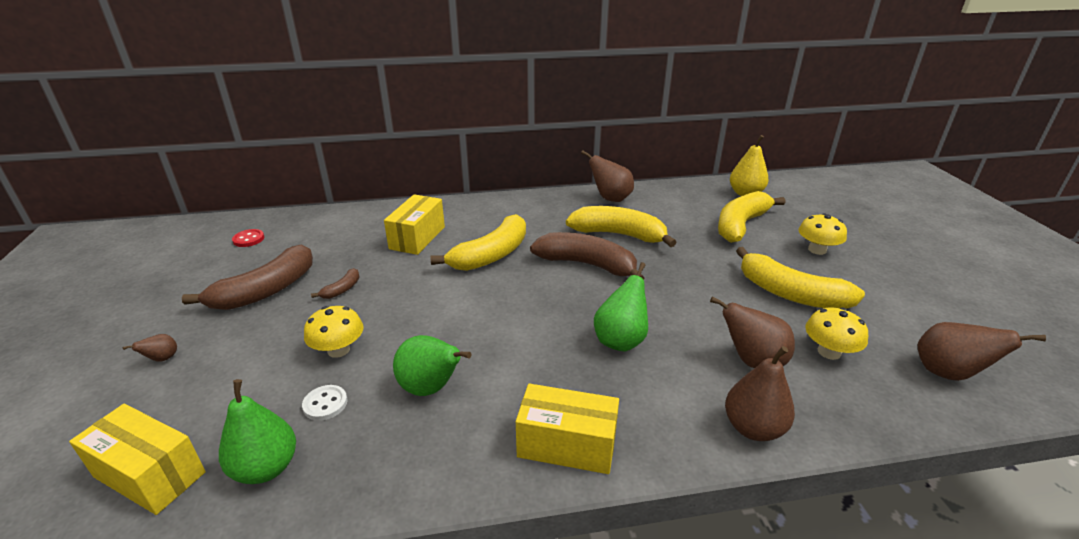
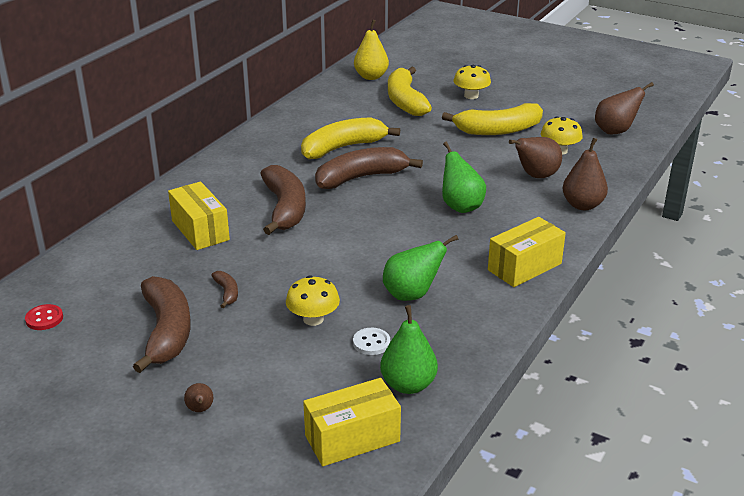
camera: 50 degrees left, 0 degrees up
yellow banana [430,214,526,271] -> brown banana [260,165,306,235]
brown pear [581,150,634,202] -> none

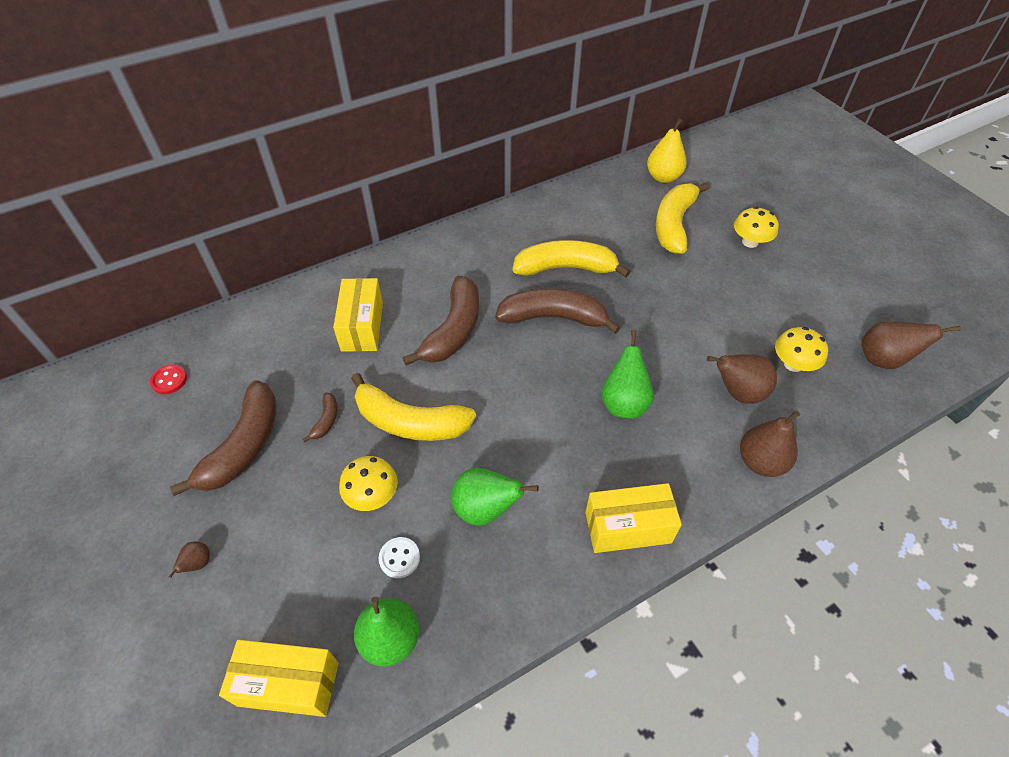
camera: 30 degrees right, 20 degrees up
yellow banana [442,103,543,135] -> yellow banana moved to [351,373,476,441]

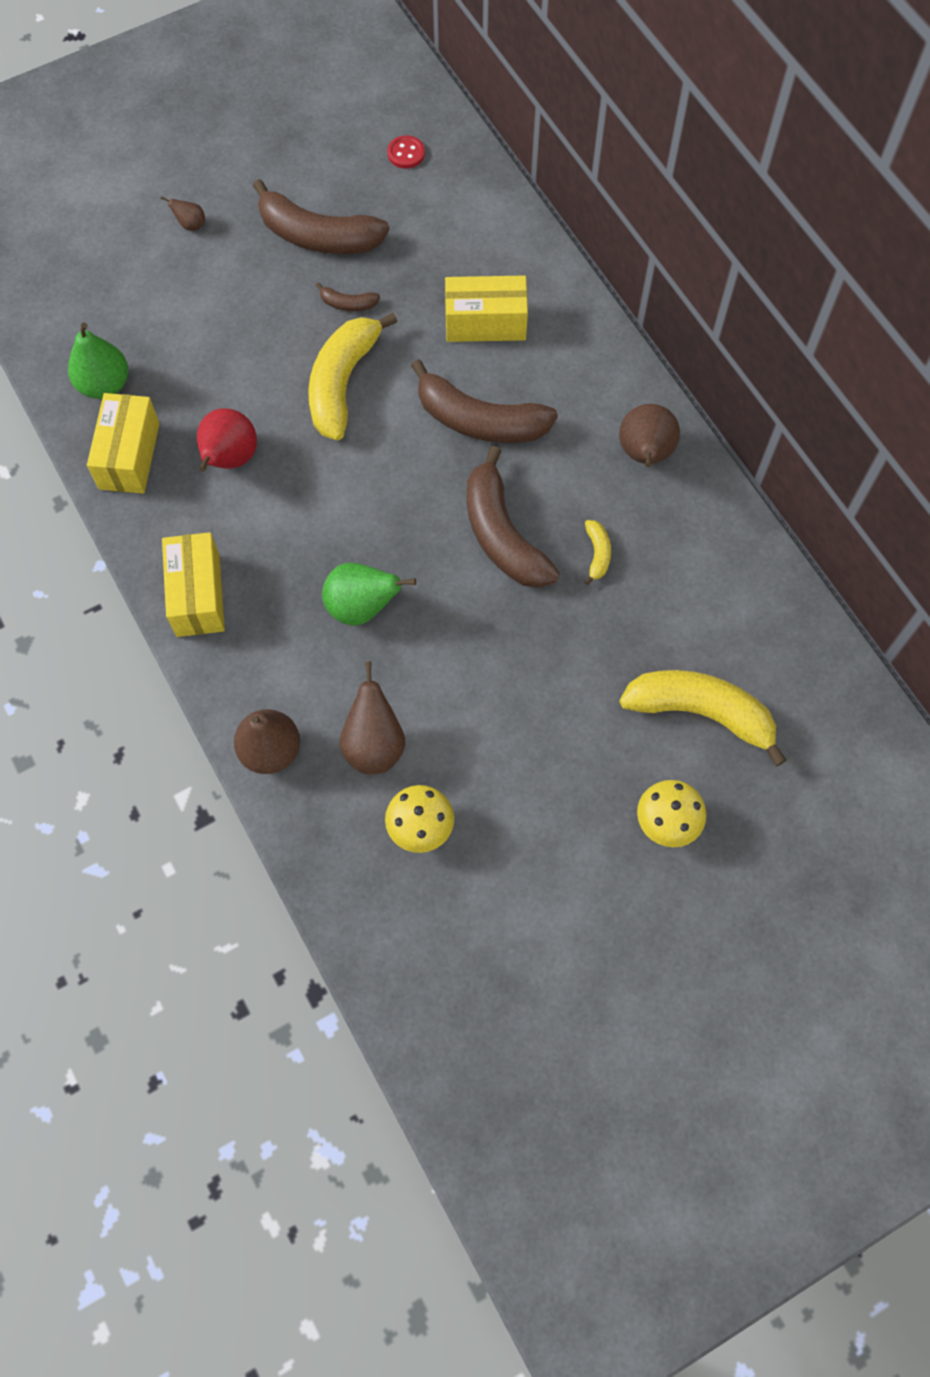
camera: 90 degrees right, 15 degrees up
yellow box [219,640,339,717] -> yellow box moved to [87,393,160,494]
yellow mushroom [339,456,398,511] -> none
white button [379,537,420,578] -> none
green pear [451,468,539,526] -> red pear [197,408,257,472]
brown banana [495,288,621,334] -> brown banana turned 150 degrees clockwise [467,446,560,588]
yellow banana [513,240,630,277] -> yellow banana [584,520,611,585], size x0.44
yellow pear [647,119,686,183] -> none
brown pear [862,321,961,369] -> brown pear moved to [619,404,680,467]

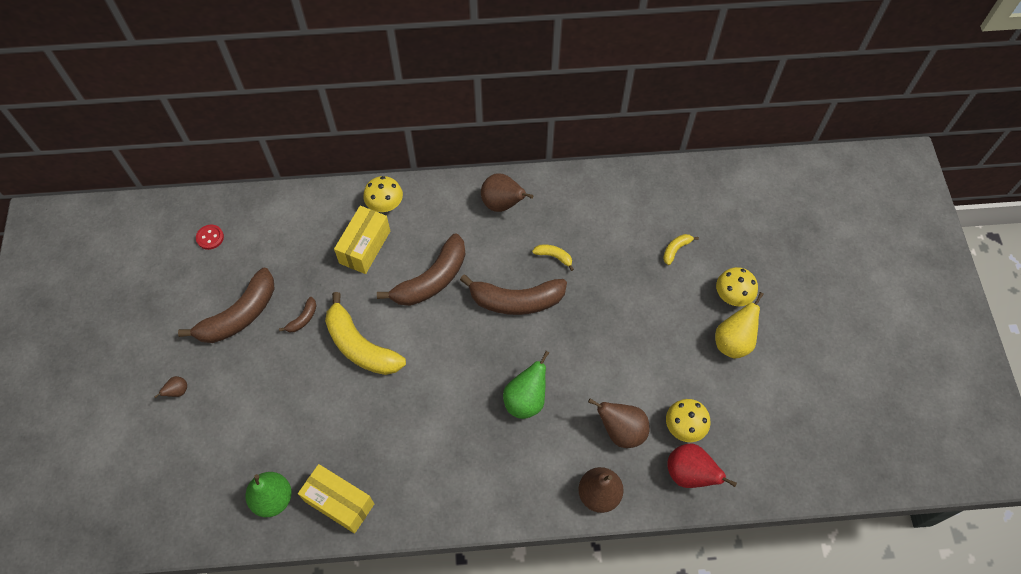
camera: 65 degrees left, 5 degrees down
yellow box [162,532,225,637] -> none
red pear [197,408,257,472] -> red pear moved to [667,444,737,488]
yellow banana [619,670,786,766] -> yellow banana [663,234,699,265], size x0.44
none -> yellow mushroom [363,176,403,212]
none -> yellow pear [715,292,764,359]

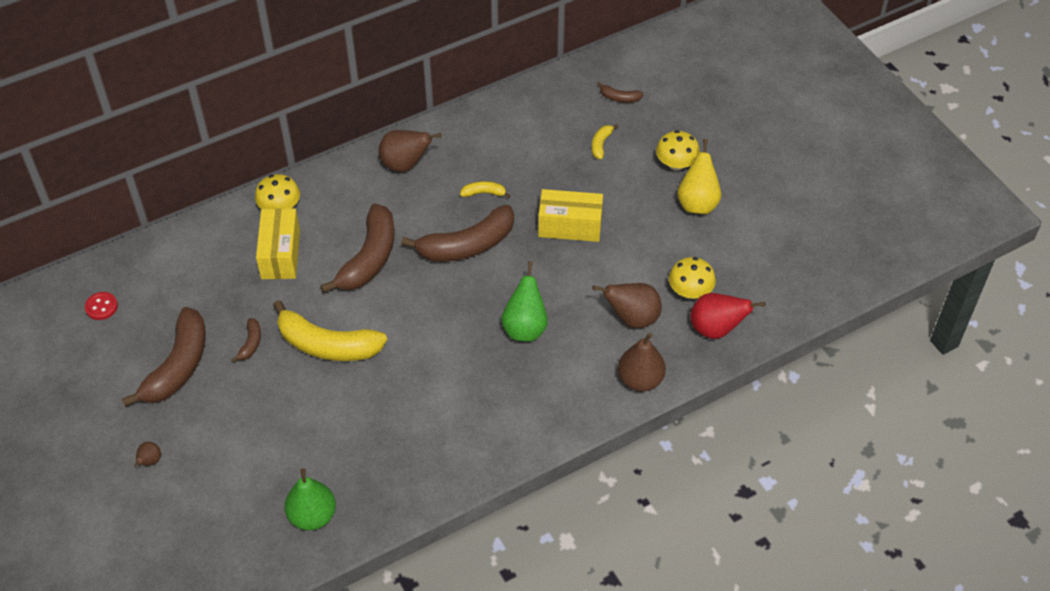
camera: 25 degrees left, 10 degrees down
yellow box [298,464,374,534] -> yellow box moved to [538,189,603,242]
none -> brown banana [597,82,643,103]

